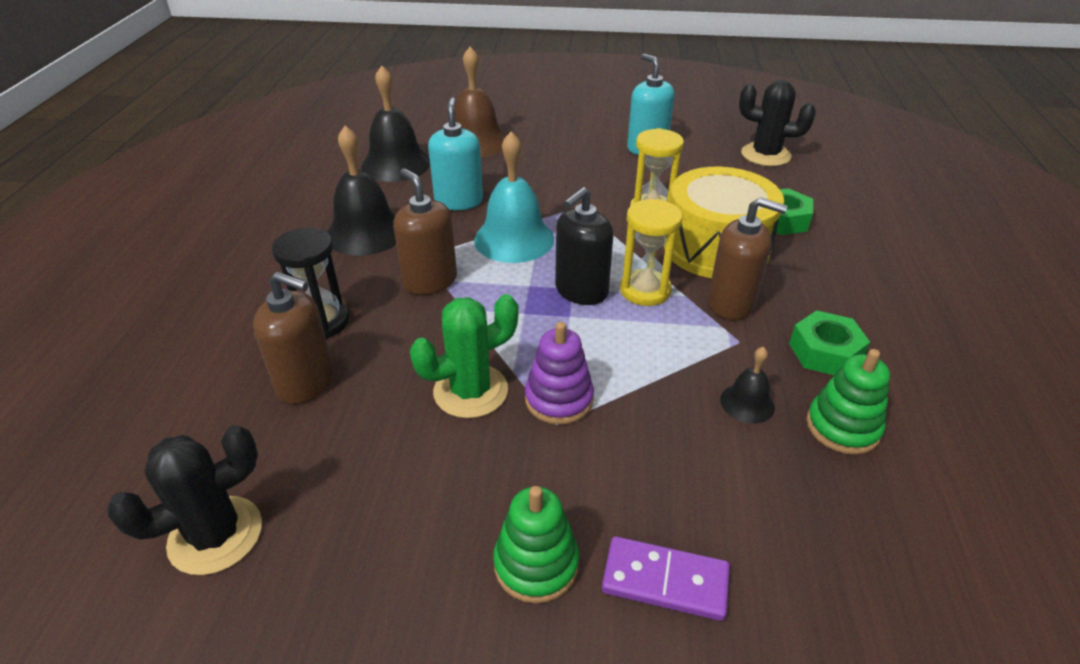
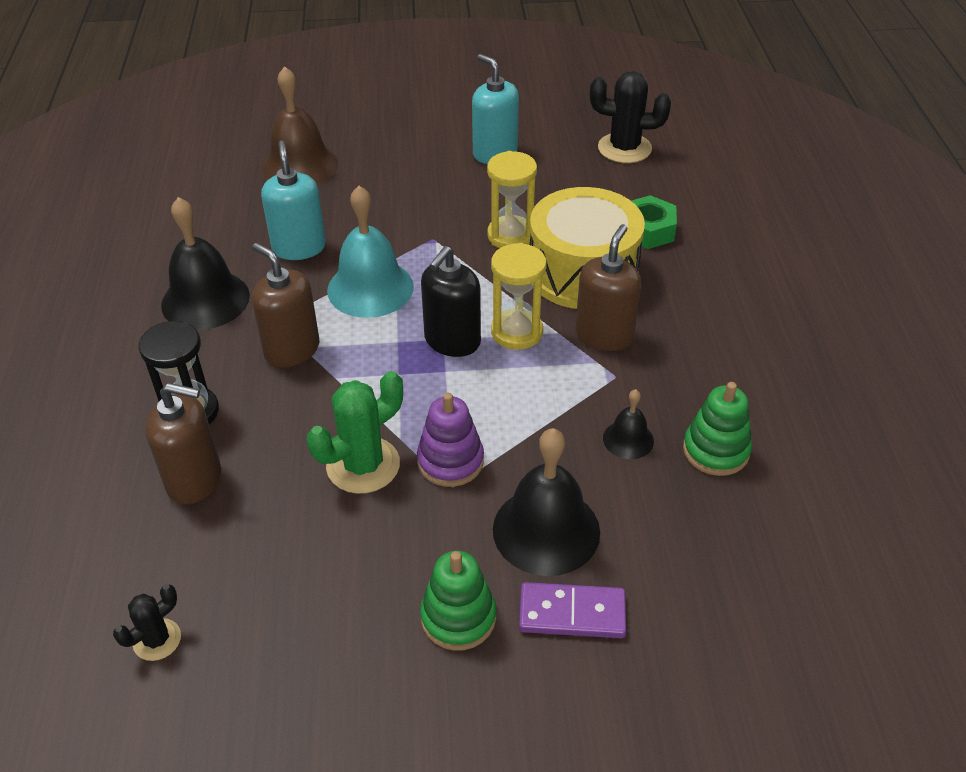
camera: 10 degrees left, 5 degrees up
black cactus [107,425,262,575] -> black cactus [113,584,181,661], size x0.56
black bell [361,66,430,182] -> black bell moved to [493,428,600,576]
brown soap dispenser [708,197,788,320] -> brown soap dispenser turned 75 degrees counterclockwise [576,224,641,351]
green nut [789,310,870,375] -> none

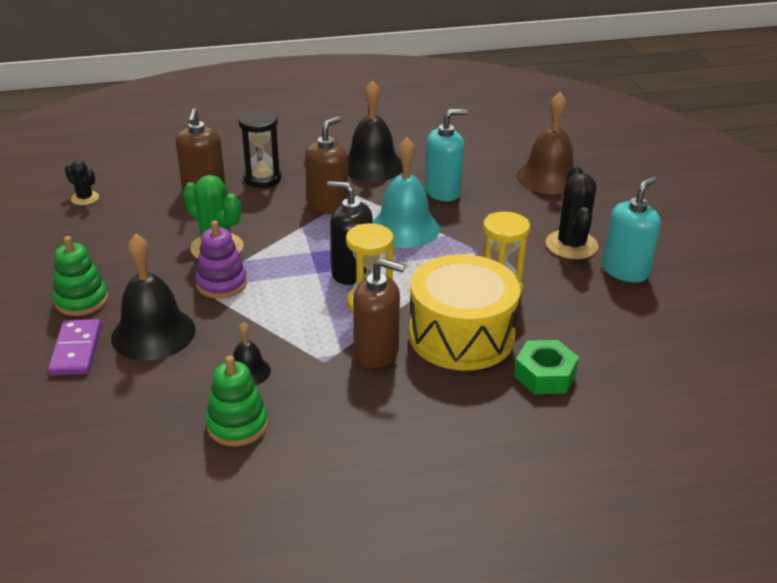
camera: 80 degrees right, 10 degrees down
black cactus [590,71,671,163] -> black cactus moved to [546,165,598,259]

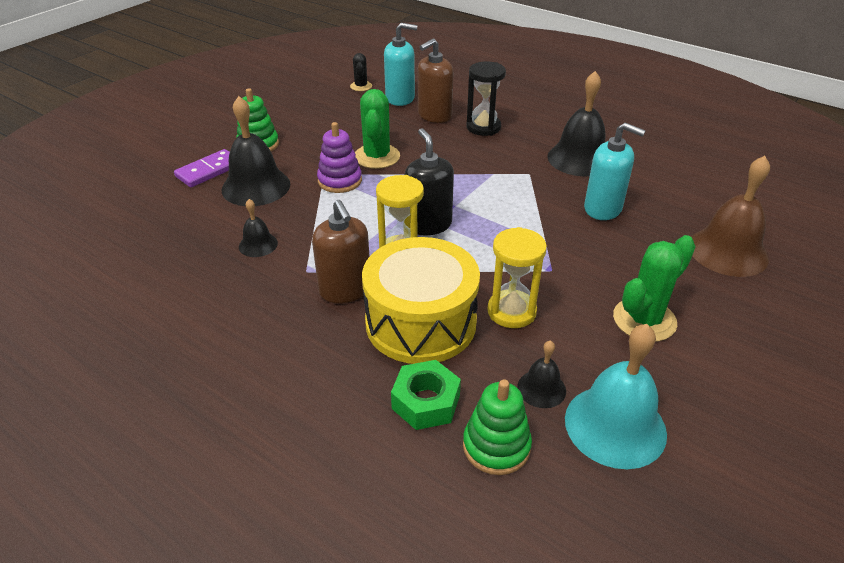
camera: 50 degrees right, 5 degrees up
green stacking toy [206,355,268,447] -> green stacking toy moved to [463,380,532,475]
brown soap dispenser [305,117,348,214] -> none
turquoise bell [373,137,440,248] -> turquoise bell moved to [565,324,667,469]
black cactus [546,165,598,259] -> green cactus [613,235,696,342]
turquoise soap dispenser [602,177,661,282] -> turquoise soap dispenser moved to [384,23,418,106]
none -> black bell [517,340,566,408]

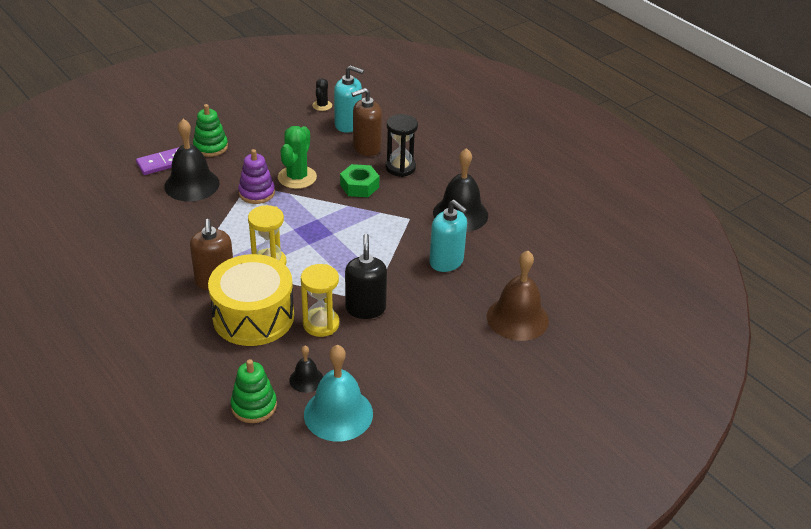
camera: 15 degrees right, 0 degrees up
black bell [239,199,278,257] -> none
green nut [391,360,461,430] -> green nut moved to [340,164,379,197]
black soap dispenser [405,128,454,235] -> black soap dispenser moved to [345,234,387,319]
green cactus [613,235,696,342] -> none

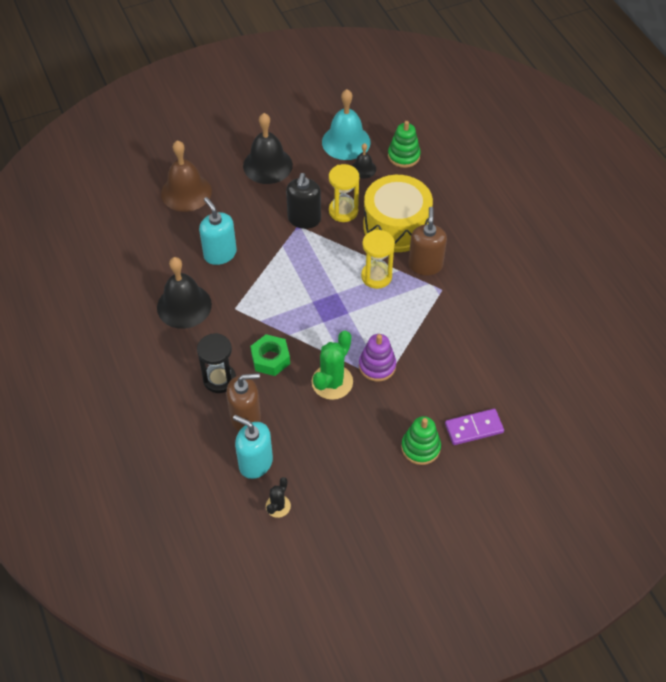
camera: 165 degrees left, 15 degrees up
black bell [164,119,219,202] -> black bell moved to [243,113,293,184]

